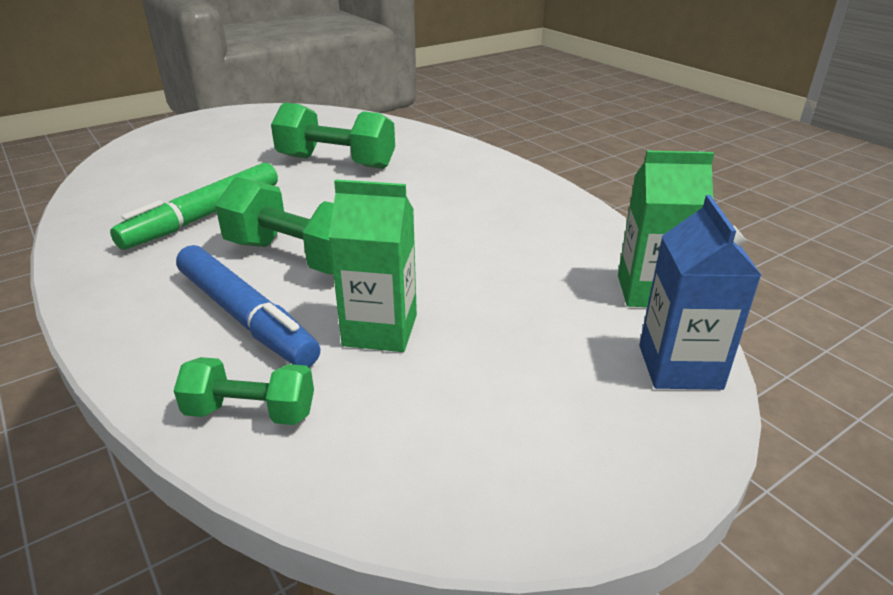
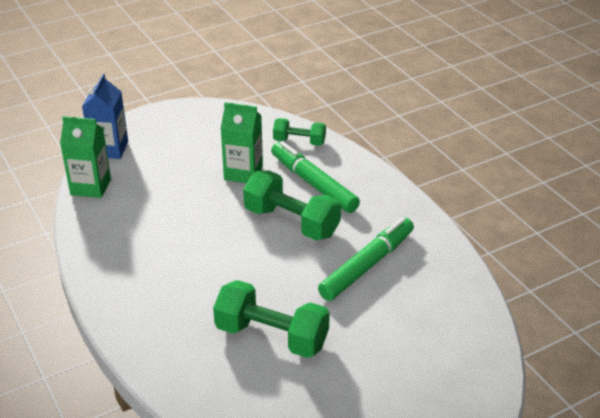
camera: 175 degrees left, 5 degrees up
blue marker [176,245,320,367] -> green marker [271,141,360,213]

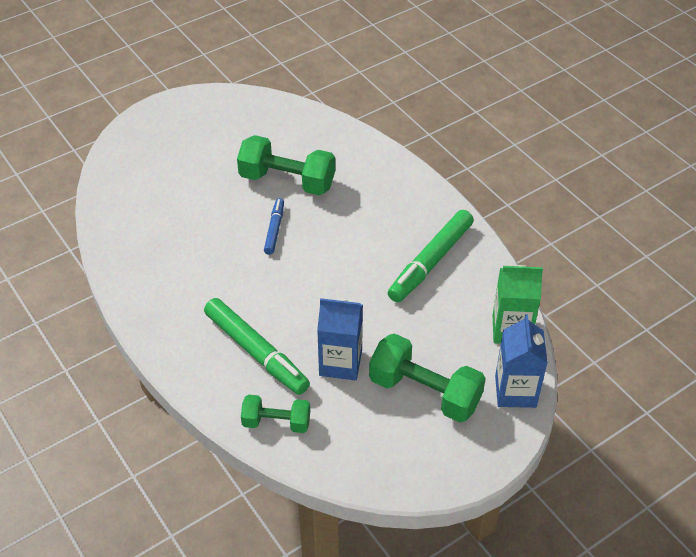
camera: 175 degrees right, 10 degrees up
green carton [221,102,263,183] -> blue carton [317,298,363,381]
green dumbbell [243,170,341,240] -> green dumbbell moved to [369,333,486,423]
green marker [318,217,414,301] -> green marker moved to [388,210,474,303]
none -> blue marker [264,198,284,255]

